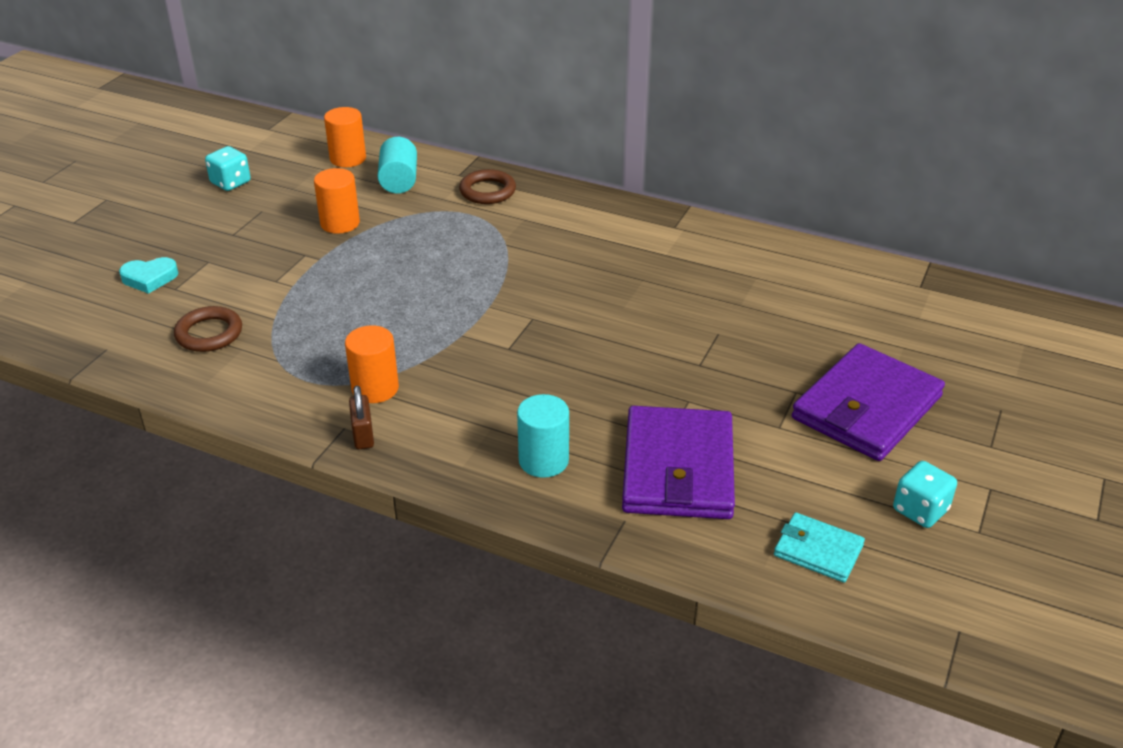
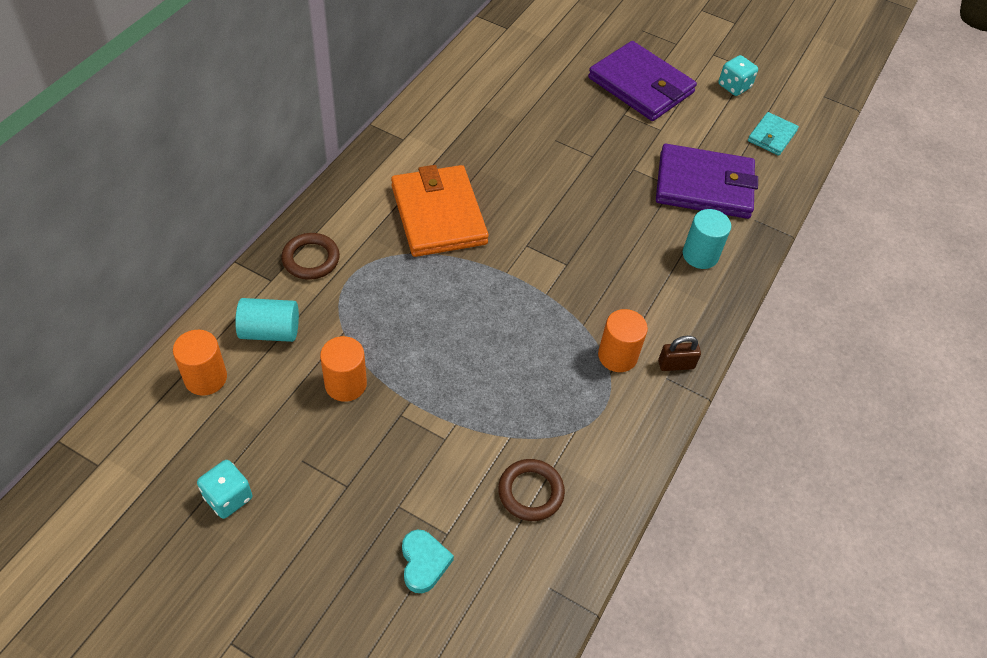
camera: 90 degrees left, 15 degrees up
none -> orange wallet [391,165,489,257]

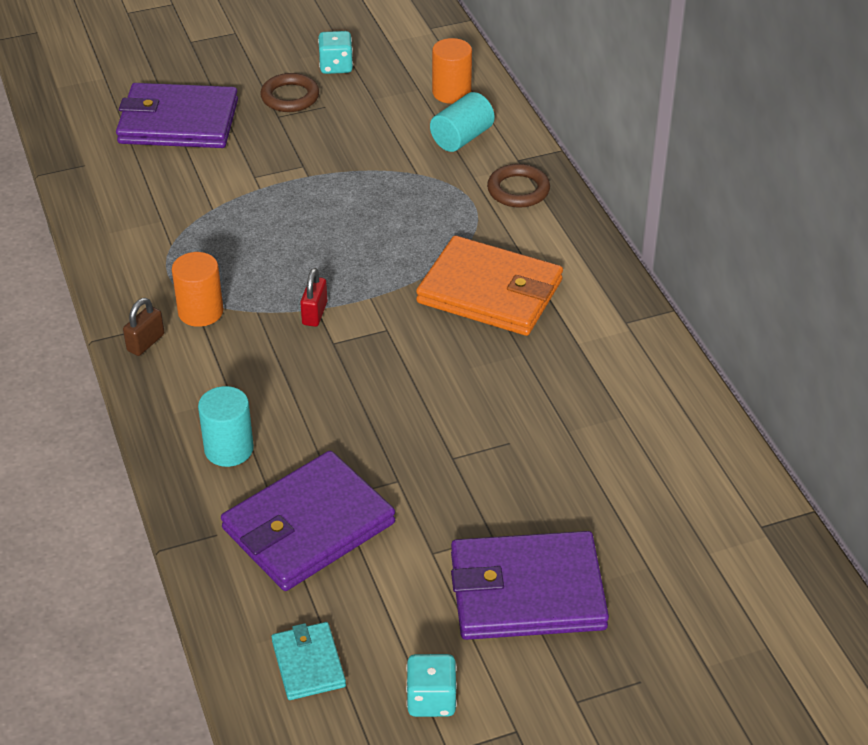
camera: 135 degrees right, 10 degrees down
orange cylinder [320,336,367,402] -> none
turquoise heart [402,530,454,593] -> purple wallet [116,83,238,148]
brown ring [498,459,565,521] -> brown ring moved to [260,73,319,112]
none -> red padlock [300,268,327,327]

